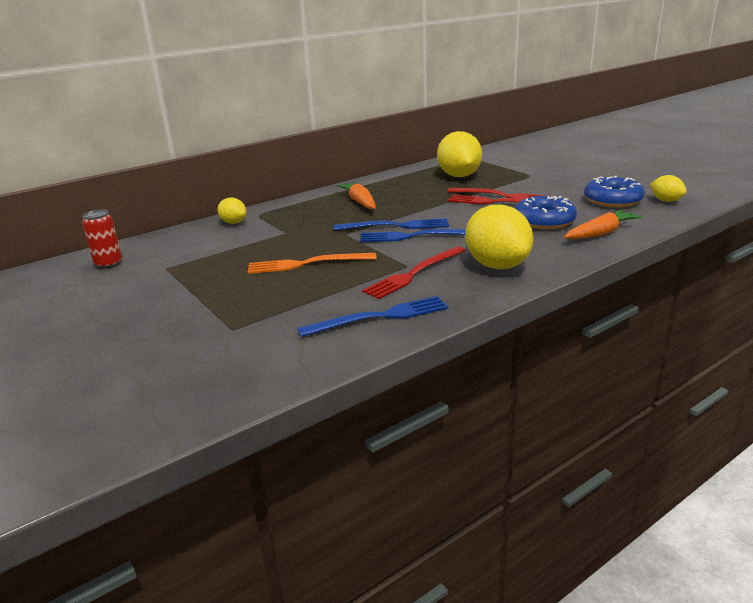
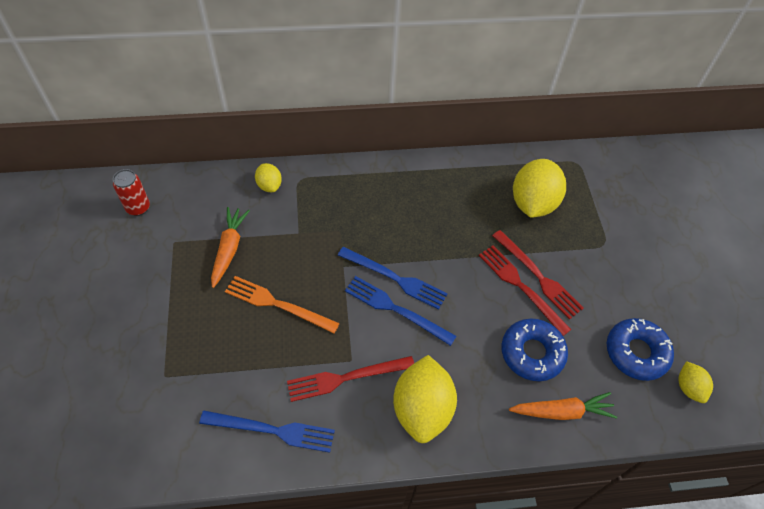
camera: 25 degrees right, 30 degrees up
orange carrot [337,182,376,209] -> orange carrot moved to [211,207,250,288]

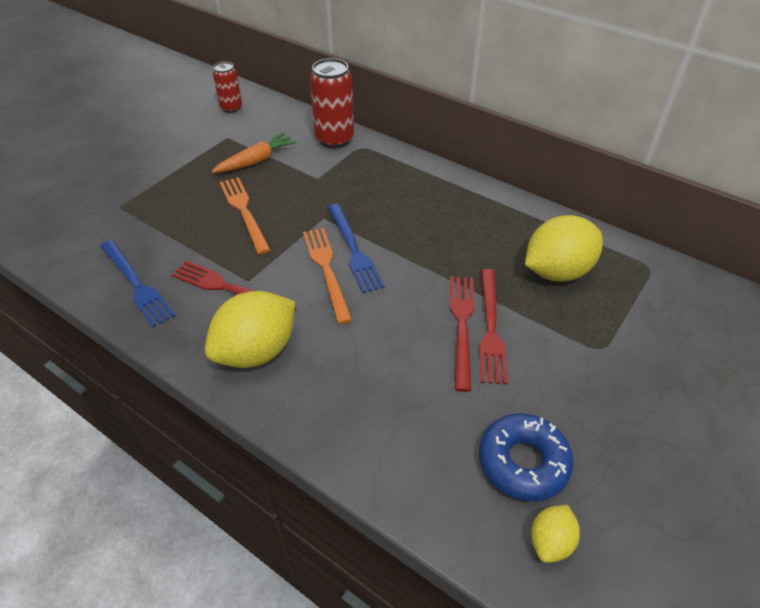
camera: 45 degrees right, 10 degrees down
yellow lemon [255,163,282,192] -> red can [310,58,354,149]
blue fork [345,276,456,346] -> orange fork [303,228,352,324]
blue donut [501,318,568,381] -> none
orange carrot [509,392,617,420] -> none

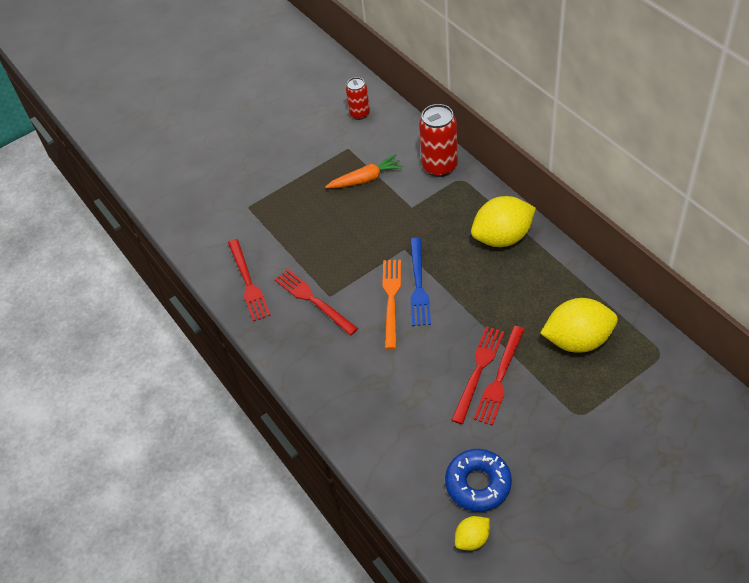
camera: 25 degrees right, 5 degrees up
blue fork [100,240,175,327] -> red fork [228,239,271,322]
yellow lemon [205,291,295,368] -> yellow lemon moved to [471,196,536,247]
orange fork [220,177,270,254] -> none

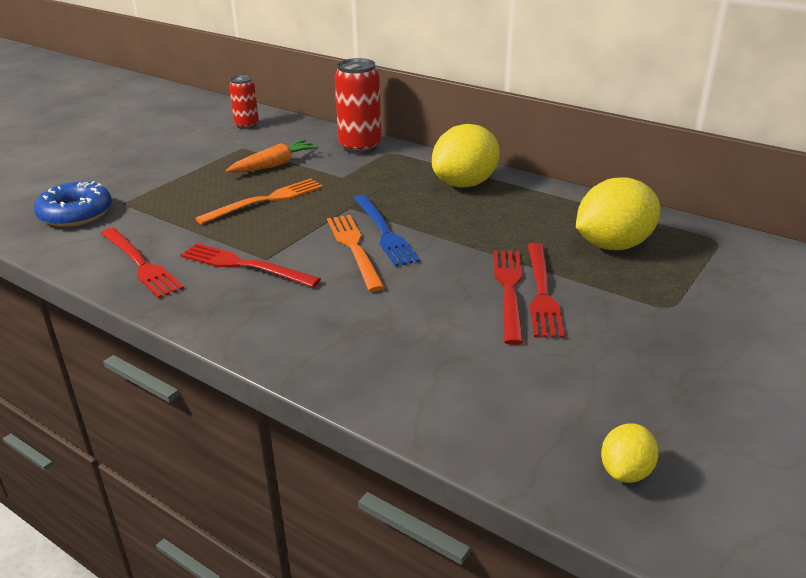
camera: 25 degrees left, 20 degrees down
blue donut [445,449,512,512] -> blue donut moved to [34,181,112,227]
none -> orange fork [195,179,323,224]

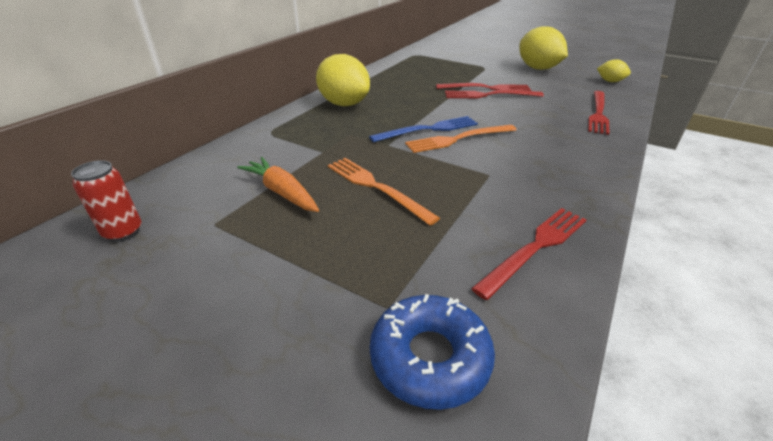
camera: 95 degrees left, 5 degrees up
red fork [180,243,321,287] -> red fork moved to [588,91,610,135]
red can [334,58,381,154] -> none
yellow lemon [576,177,660,250] -> yellow lemon moved to [520,26,568,70]

